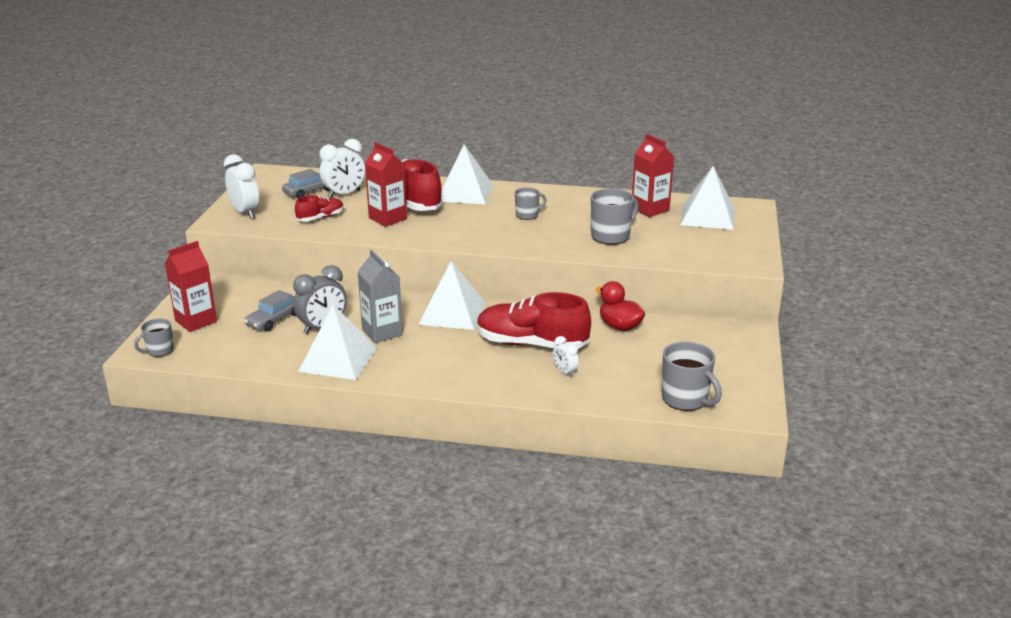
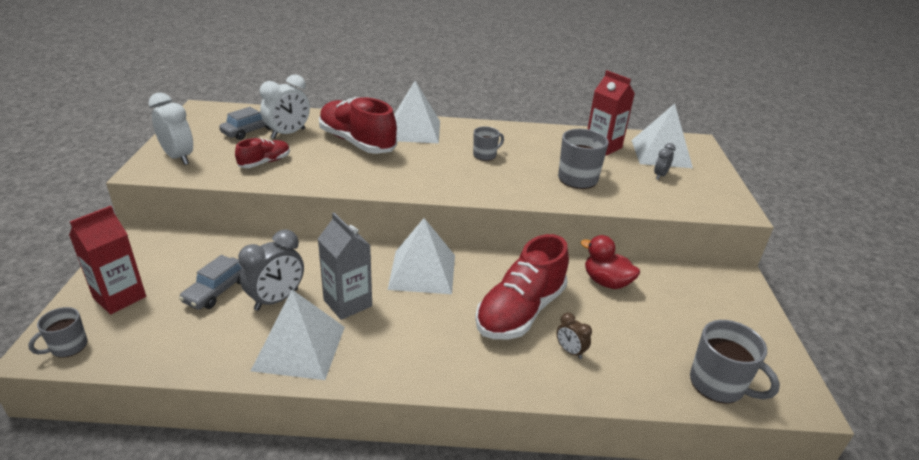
camera: 10 degrees left, 5 degrees up
red carton [365,142,407,227] -> none
red shoe [477,292,591,349] -> red shoe turned 60 degrees counterclockwise [475,234,569,339]
white clock [553,336,579,377] -> brown clock [556,313,592,359]
none -> grey clock [654,143,676,179]

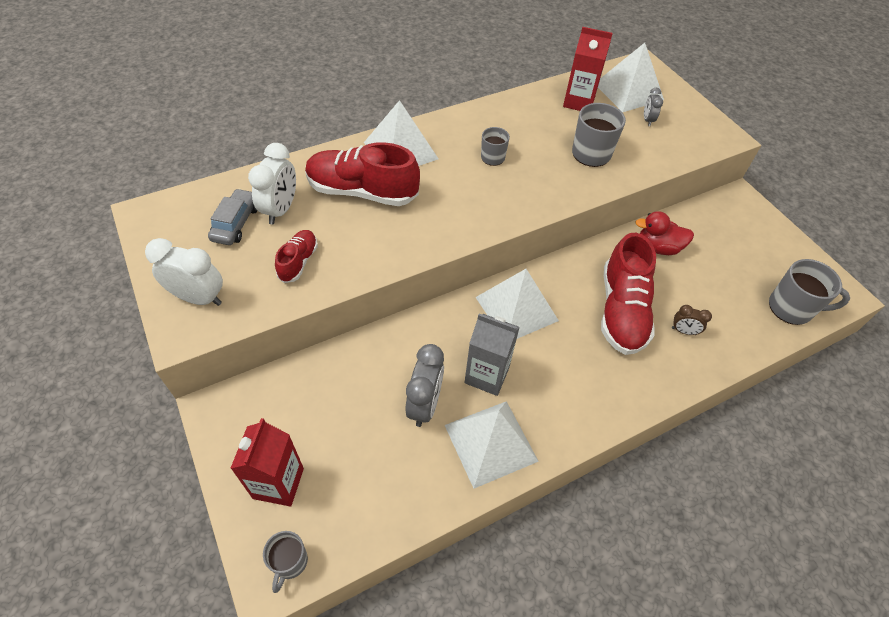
camera: 30 degrees left, 20 degrees up
grey car [179,255,242,310] -> none

